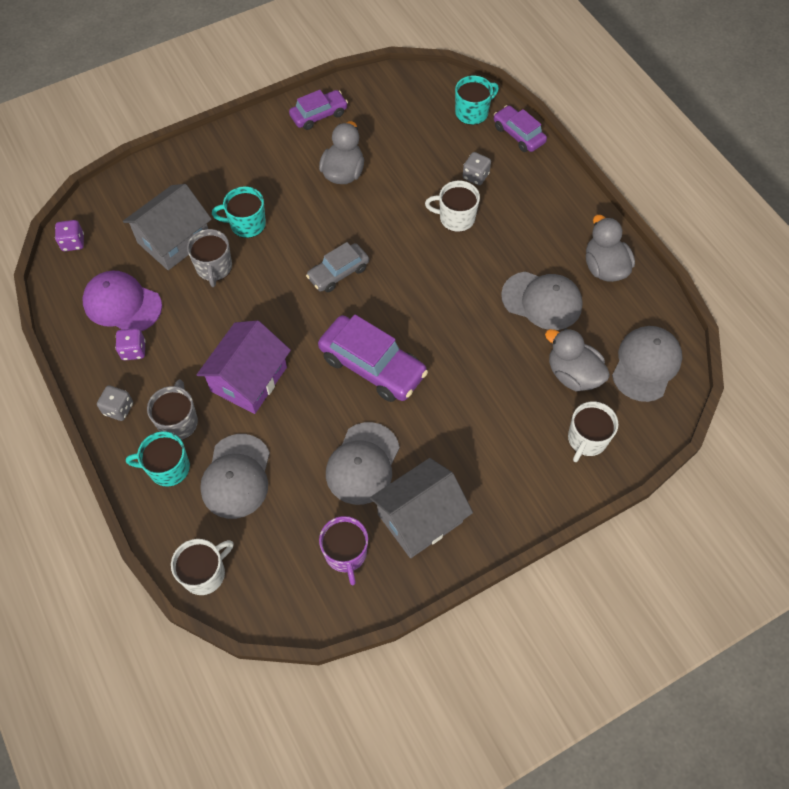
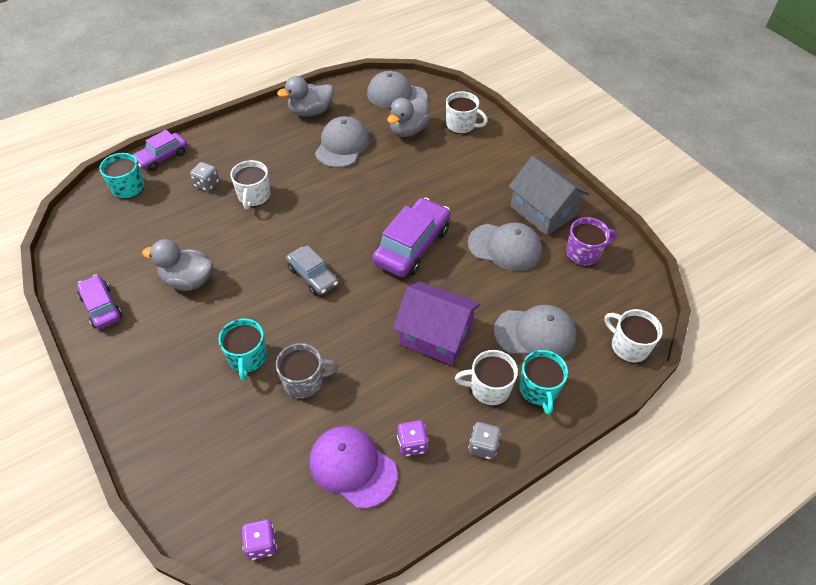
camera: 95 degrees left, 10 degrees down
purple cap [82,270,162,331] -> purple cap turned 105 degrees clockwise [309,426,397,509]
grey house [123,184,212,270] -> none
grey mug [147,380,198,440] -> white mug [455,350,518,406]

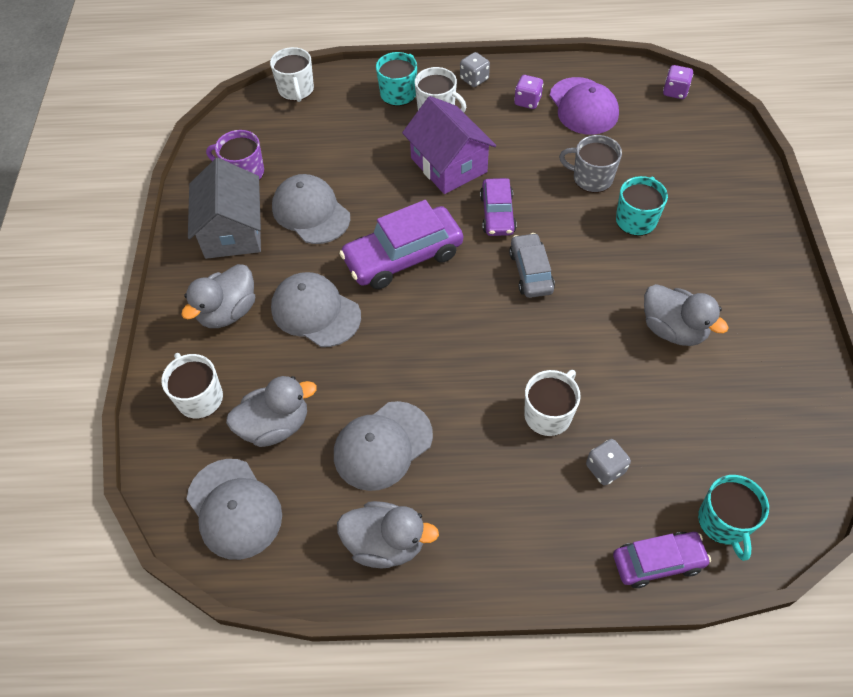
camera: 145 degrees left, 5 degrees up
purple car [77,275,122,329] -> purple car moved to [480,178,517,236]
grey cap [494,305,576,358] -> grey cap moved to [271,272,361,347]
none -> grey duck [181,264,255,328]

